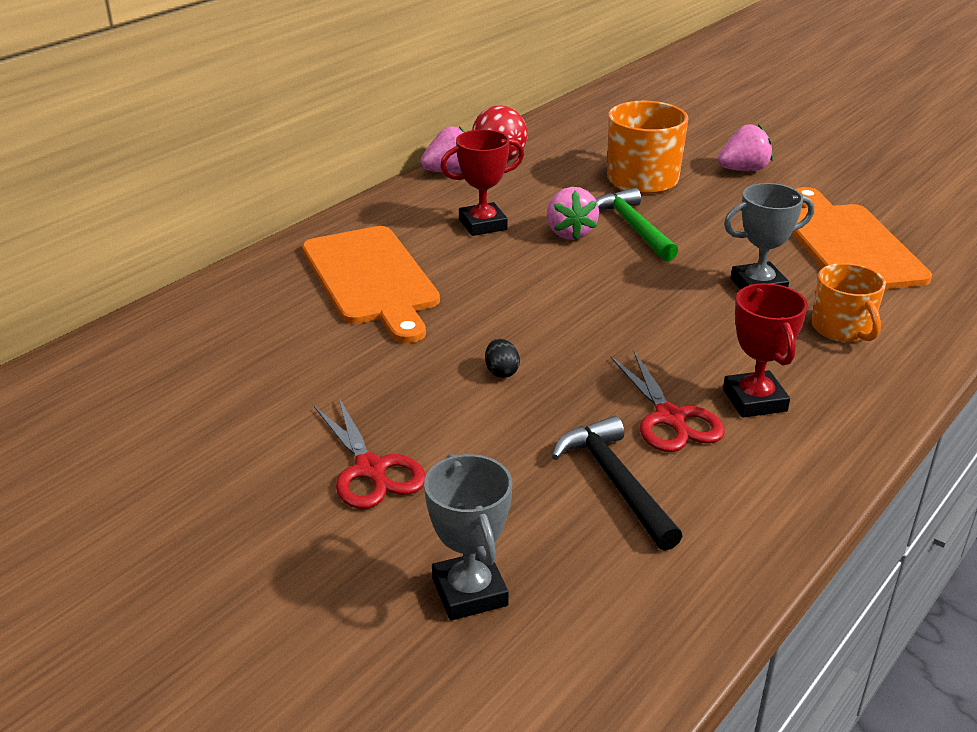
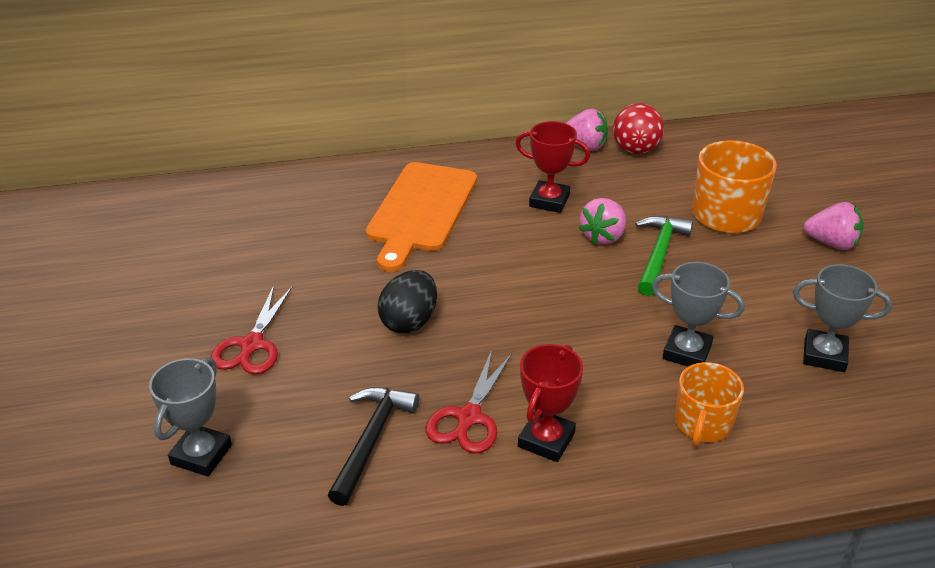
camera: 40 degrees right, 5 degrees up
black egg [485,339,520,378] -> black egg [378,270,437,333], size x1.95
orange cutting board [792,187,932,289] -> grey trophy [793,264,892,372]

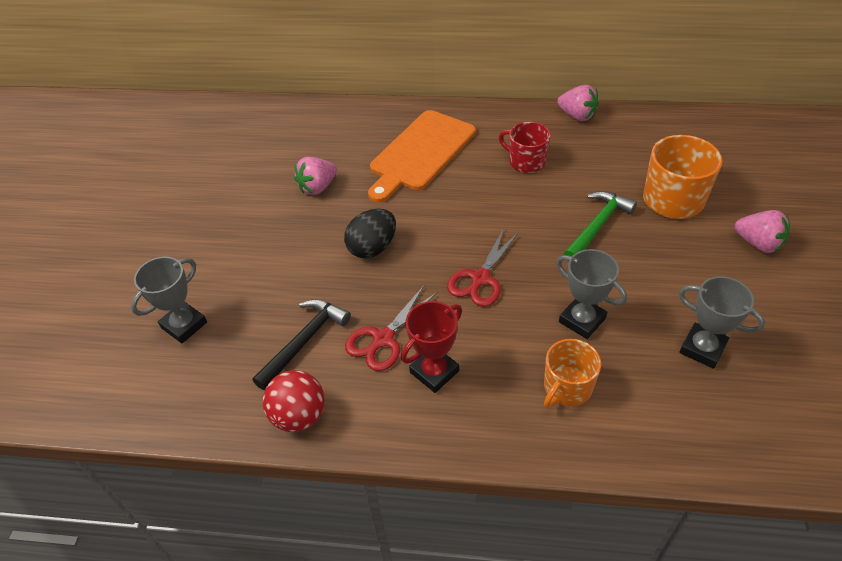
camera: 20 degrees right, 10 degrees up
red scissors [211,285,293,375] -> red scissors moved to [447,228,519,307]
red trophy [515,121,590,213] -> red mug [499,122,551,173]
pink strawberry [579,198,626,245] -> pink strawberry moved to [294,157,337,195]
red ball [613,103,664,154] -> red ball moved to [263,370,325,432]

